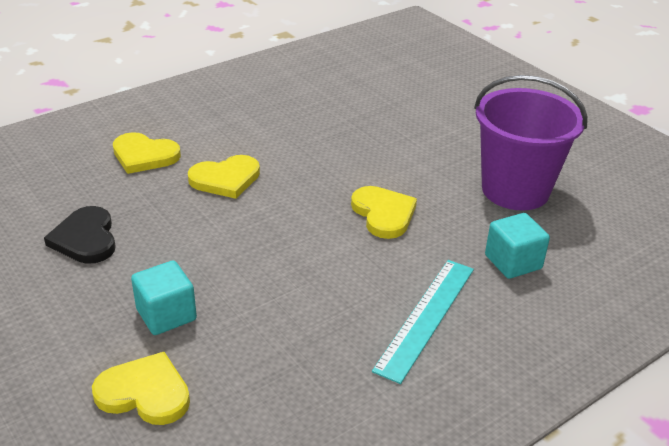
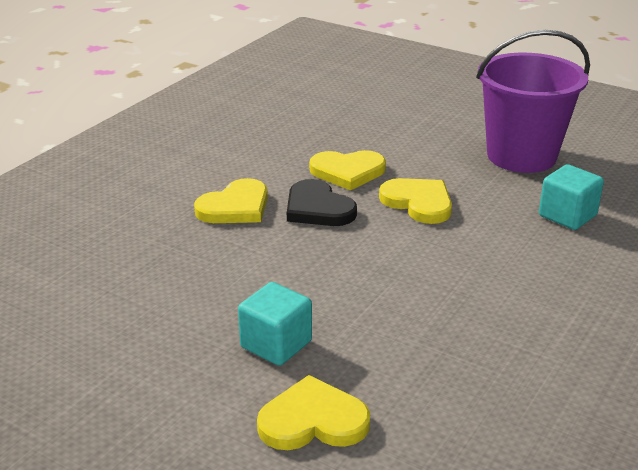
camera: 20 degrees left, 5 degrees down
black heart [44,206,116,264] -> black heart moved to [287,179,357,226]
yellow heart [113,132,181,174] -> yellow heart moved to [309,150,386,190]
turquoise ruler [372,260,474,384] -> none

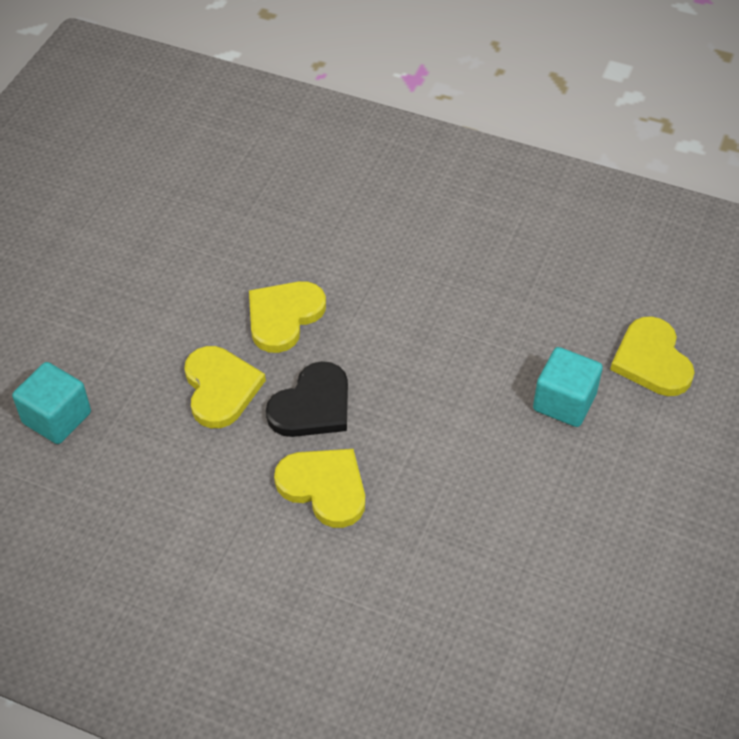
camera: 100 degrees left, 20 degrees up
purple bucket [476,30,590,173] -> none
turquoise cube [539,164,604,230] -> turquoise cube moved to [12,362,91,444]

